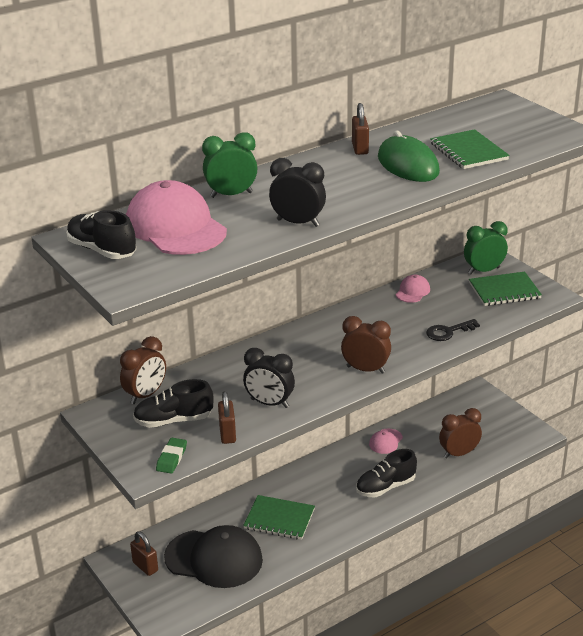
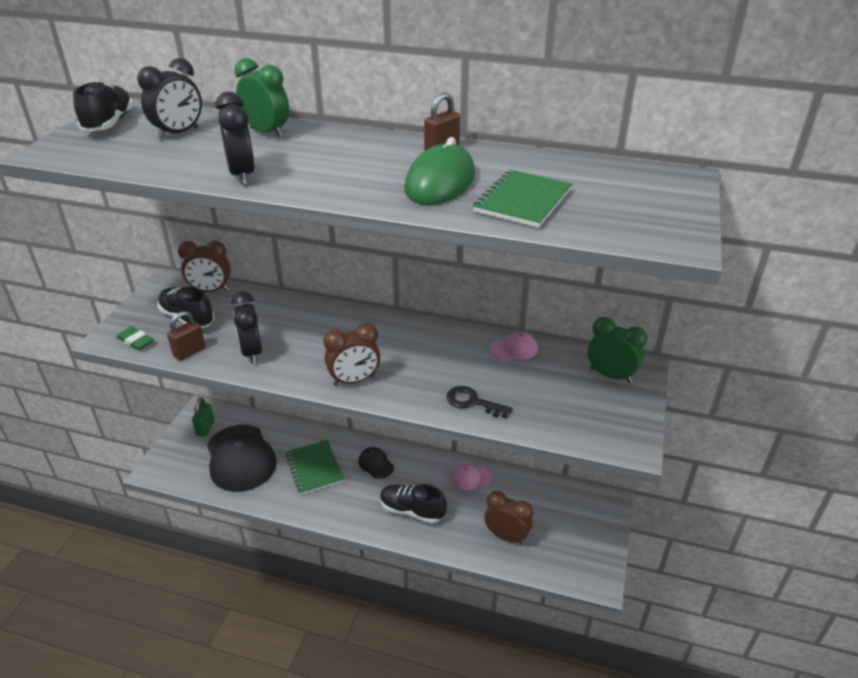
camera: 50 degrees right, 5 degrees up
pink cap [126,180,227,255] -> black clock [137,58,202,140]
brown padlock [130,531,158,576] -> green padlock [192,397,215,437]
green eraser [156,438,187,474] -> green eraser turned 60 degrees clockwise [117,326,154,350]
brown clock [341,316,391,374] -> brown clock turned 90 degrees clockwise [324,323,380,386]
green notebook [469,272,542,306] -> none
none -> black cap [359,447,394,479]

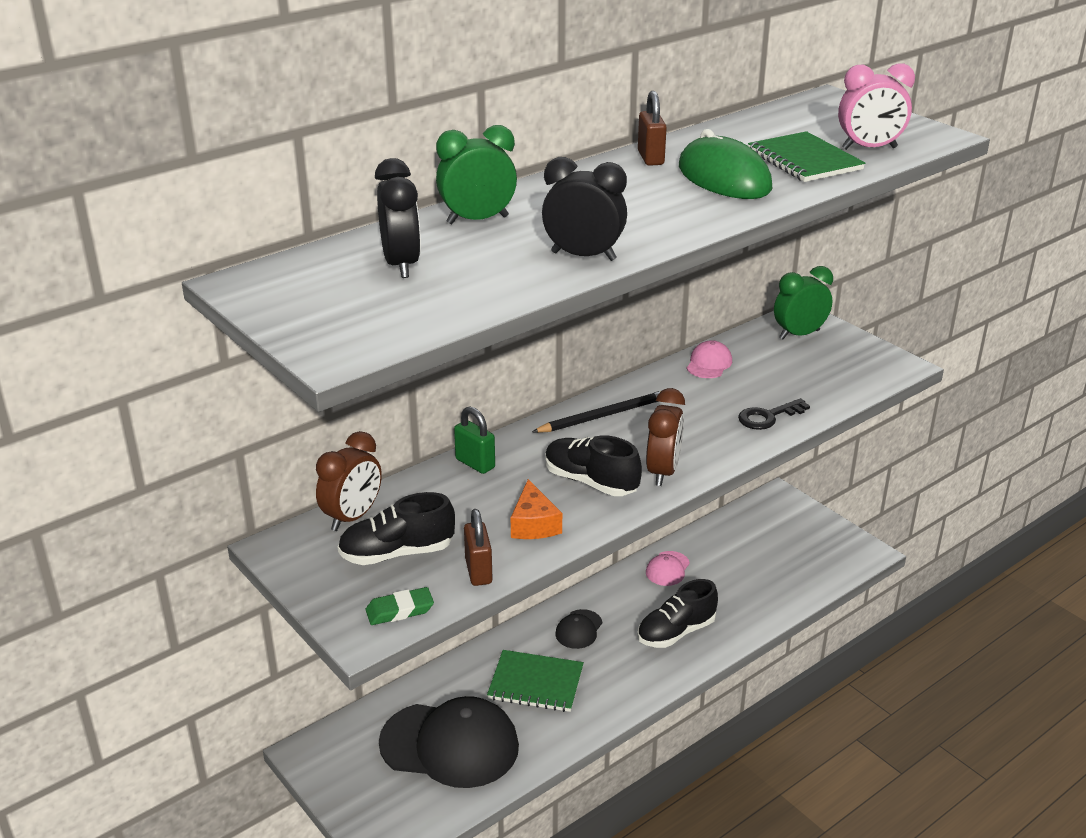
camera: 55 degrees left, 5 degrees down
black shoe [73,81,134,132] -> black shoe moved to [546,435,642,496]
green padlock [192,397,215,437] -> green padlock moved to [454,406,495,474]
black clock [232,291,262,364] -> orange cheese [511,479,562,539]
black cap [359,447,394,479] -> black cap turned 60 degrees counterclockwise [555,609,603,649]
brown clock [484,491,533,544] -> none
none -> black pencil [532,391,661,433]
none -> pink clock [838,63,915,150]

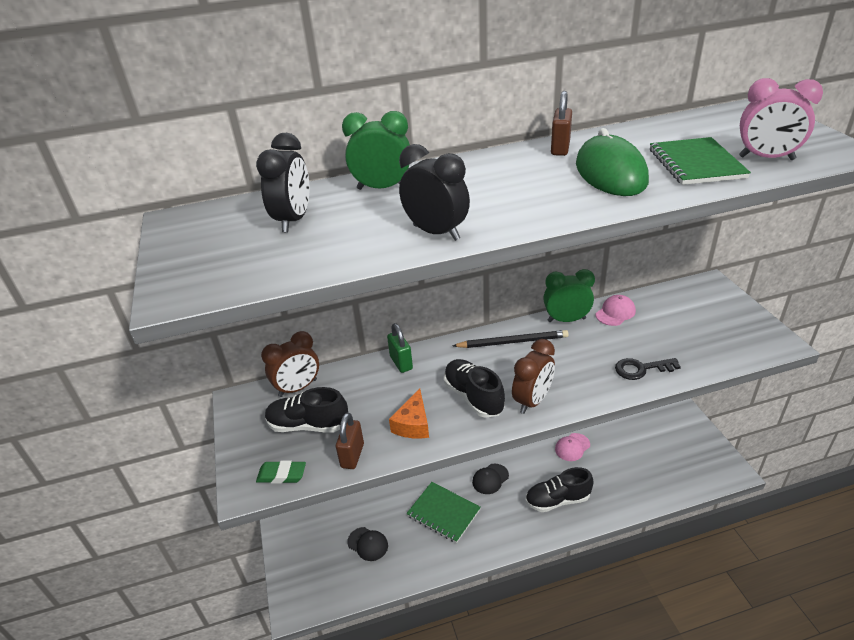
camera: 25 degrees right, 5 degrees up
black cap [379,696,519,788] -> black cap [347,527,388,561], size x0.45
green clock [774,266,833,339] -> green clock moved to [543,269,595,322]

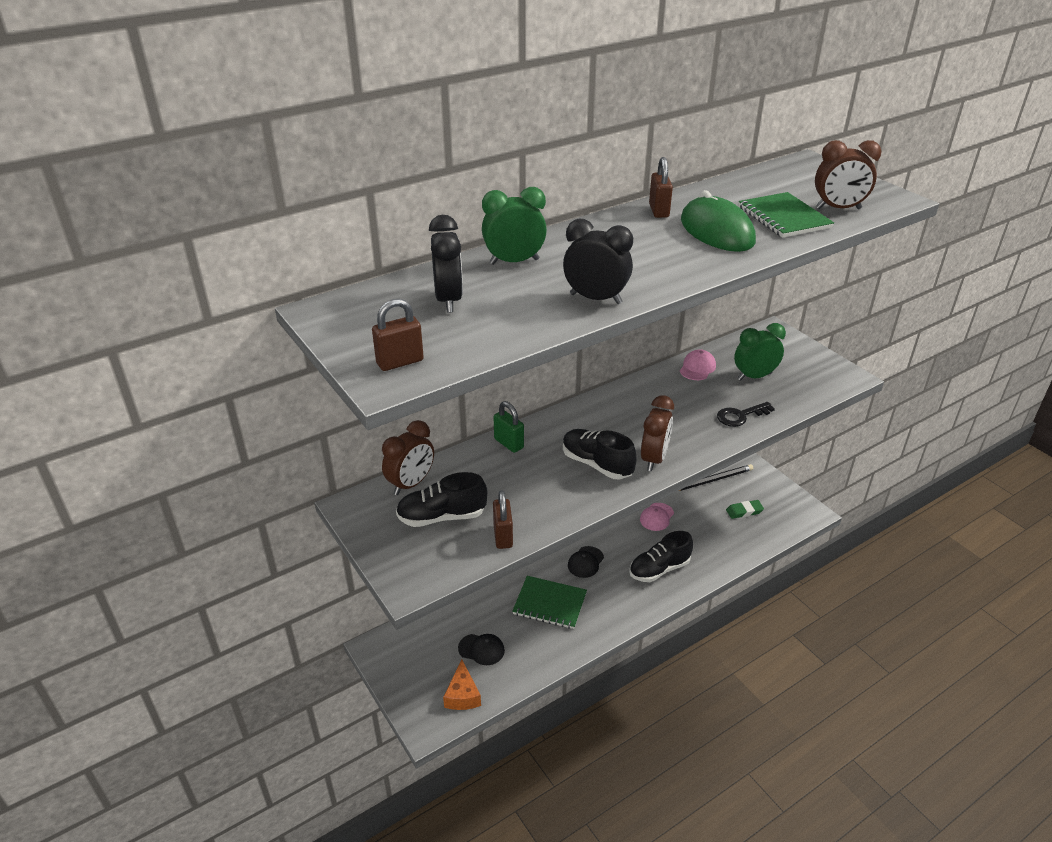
camera: 20 degrees left, 0 degrees up
green eraser [256,461,306,484] -> green eraser moved to [726,500,764,519]
orange cheese [389,388,429,439] -> orange cheese moved to [443,660,481,710]
black pencil [453,330,569,348] -> black pencil moved to [679,464,753,491]
green clock [543,269,595,322] -> green clock moved to [734,323,786,381]
pink clock [739,78,823,160] -> brown clock [815,140,882,209]
none -> brown padlock [372,299,424,371]

